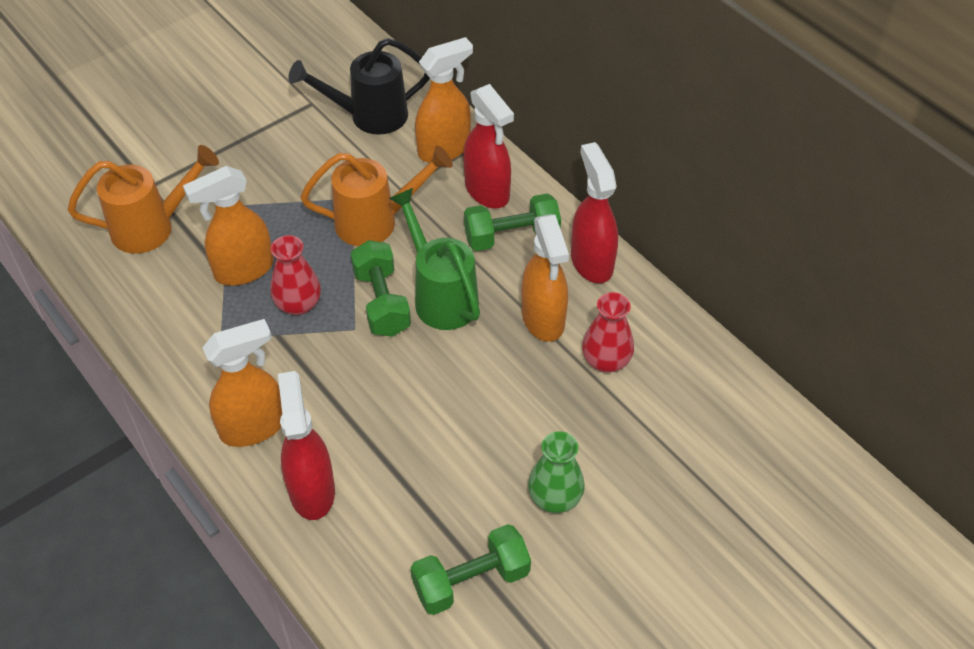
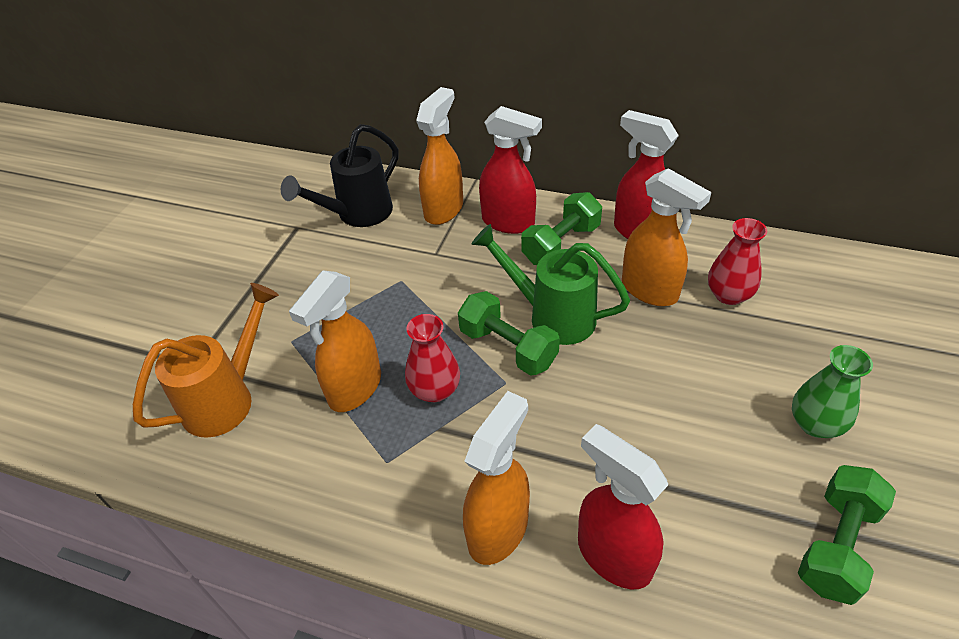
camera: 30 degrees left, 5 degrees down
orange watering can [301,146,453,246] -> none

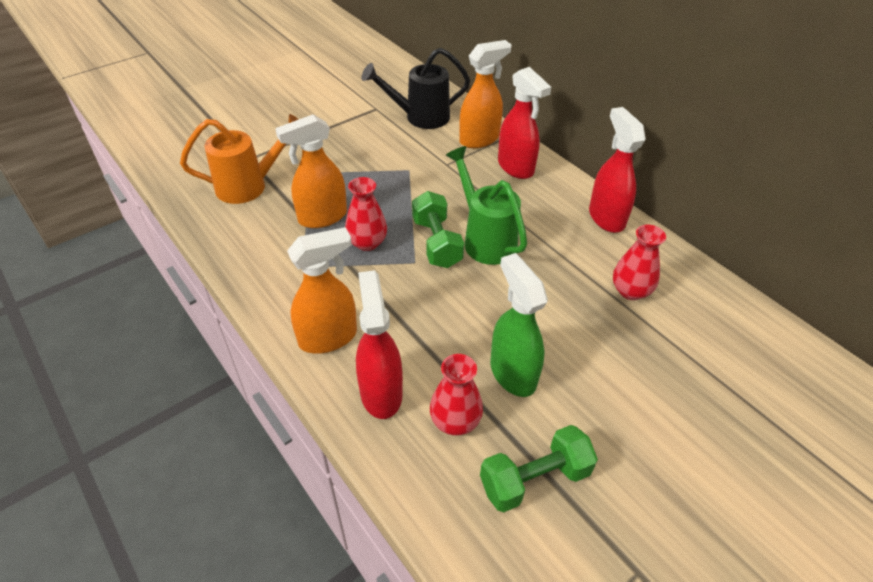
camera: 30 degrees right, 0 degrees up
green dumbbell [521,192,602,265] -> none
orange spray bottle [622,168,711,306] -> none
green vase [792,345,873,438] -> none
none -> red vase [430,354,483,436]
none -> green spray bottle [490,253,548,397]

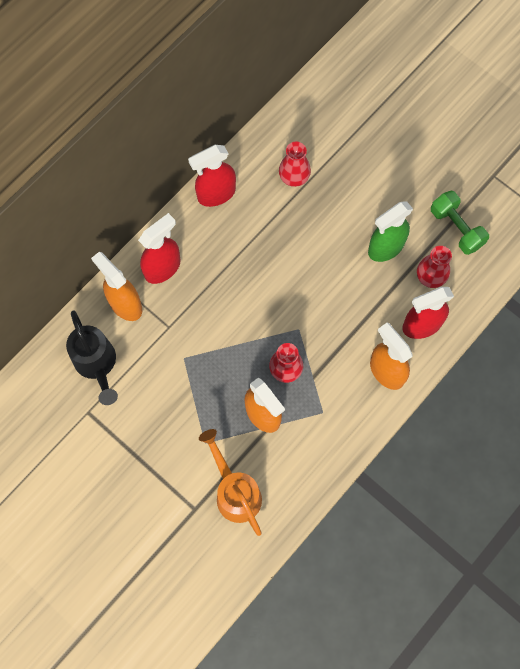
camera: 100 degrees left, 25 degrees up
green dumbbell [412,191,464,268] -> none
green watering can [446,146,527,265] -> none

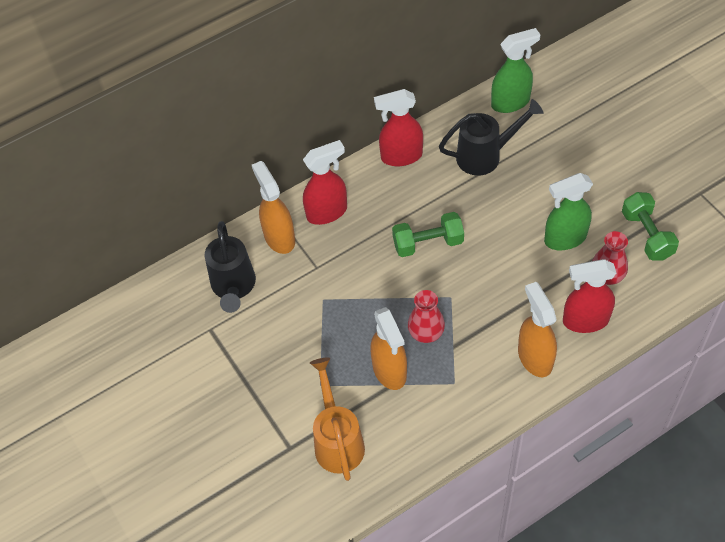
camera: 20 degrees right, 15 degrees down
red vase [279,142,311,187] -> black watering can [439,99,543,175]
none -> green dumbbell [392,212,464,257]
none -> green spray bottle [491,28,540,113]

